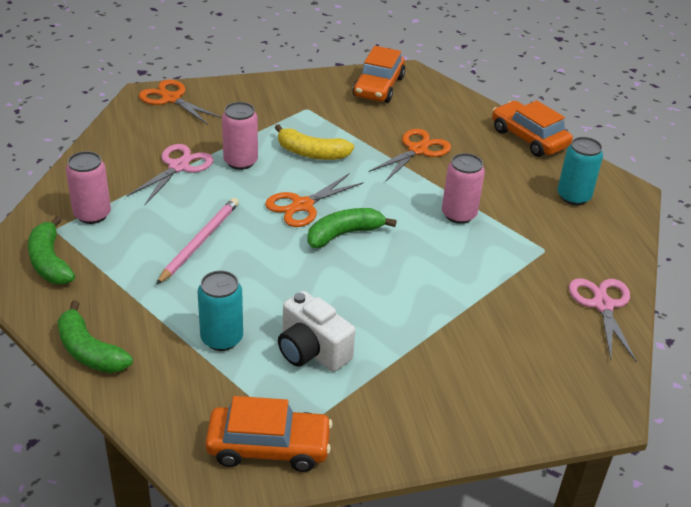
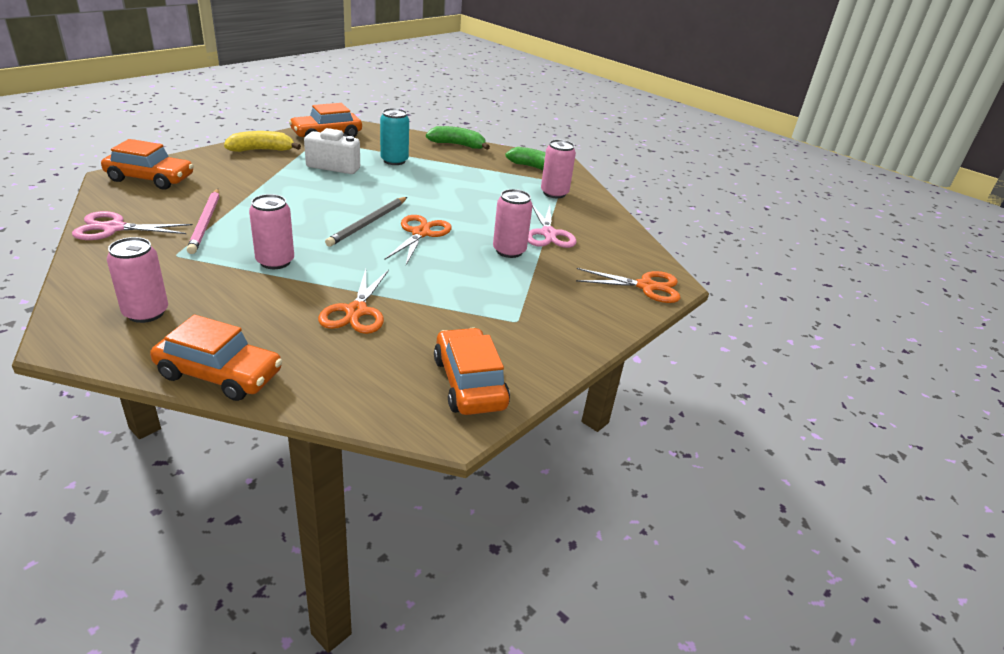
camera: 145 degrees right, 5 degrees down
pink pencil [156,198,239,285] -> pink pencil moved to [187,189,219,254]
yellow banana [275,124,354,160] -> yellow banana moved to [224,131,301,152]
green banana [307,208,397,248] -> grey pencil [325,197,407,247]
turquoise can [557,137,603,205] -> pink can [107,237,168,323]
pink scissors [569,278,637,363] -> pink scissors turned 120 degrees clockwise [72,211,193,240]
none -> orange car [101,139,194,189]

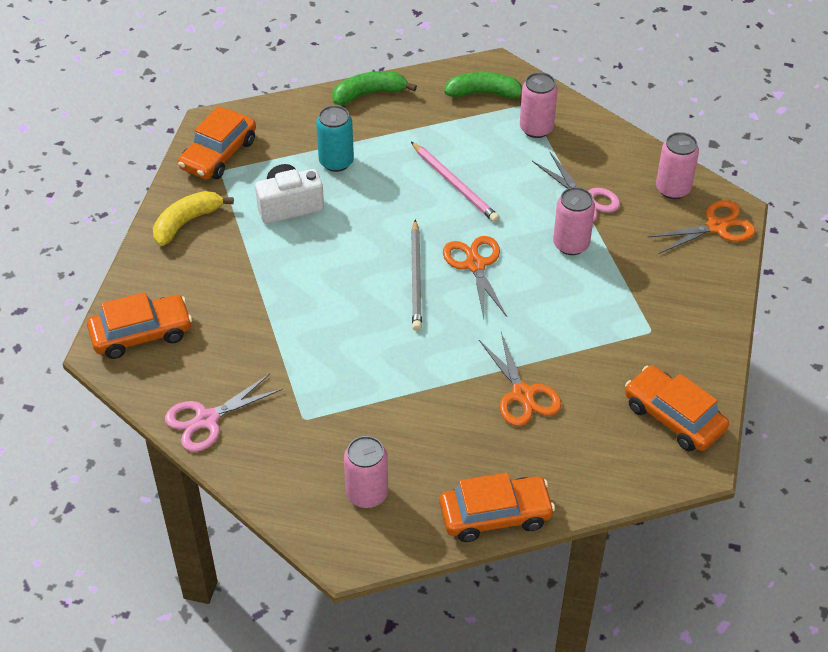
camera: 25 degrees left, 15 degrees up
pink pencil [187,189,219,254] -> pink pencil moved to [411,142,500,222]
pink can [249,194,294,269] -> pink can moved to [656,132,699,199]

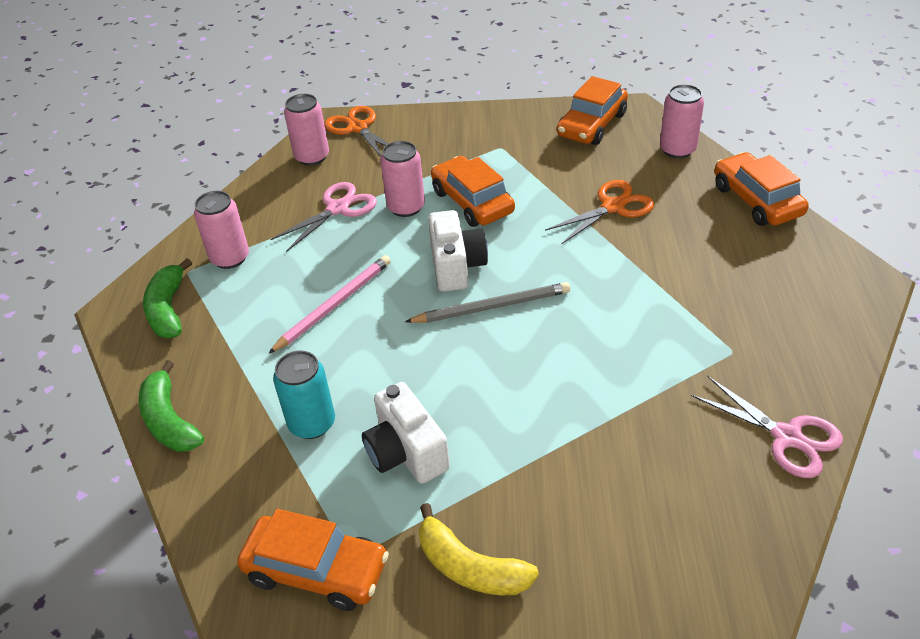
camera: 100 degrees left, 5 degrees down
orange car [87,292,192,359] -> orange car moved to [431,156,515,227]
pink can [344,436,388,508] -> pink can moved to [660,84,704,158]
orange scissors [443,236,507,319] -> white camera [428,210,488,292]

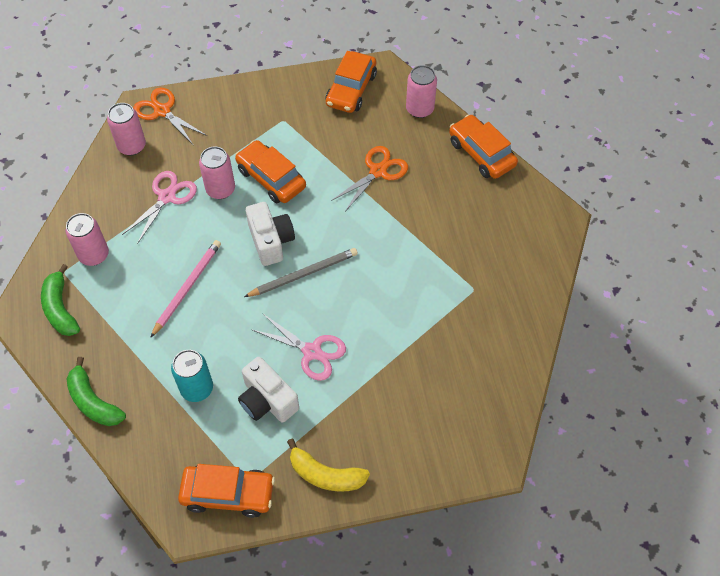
camera: 15 degrees left, 15 degrees up
pink scissors [691,376,843,478] -> pink scissors moved to [251,314,346,381]

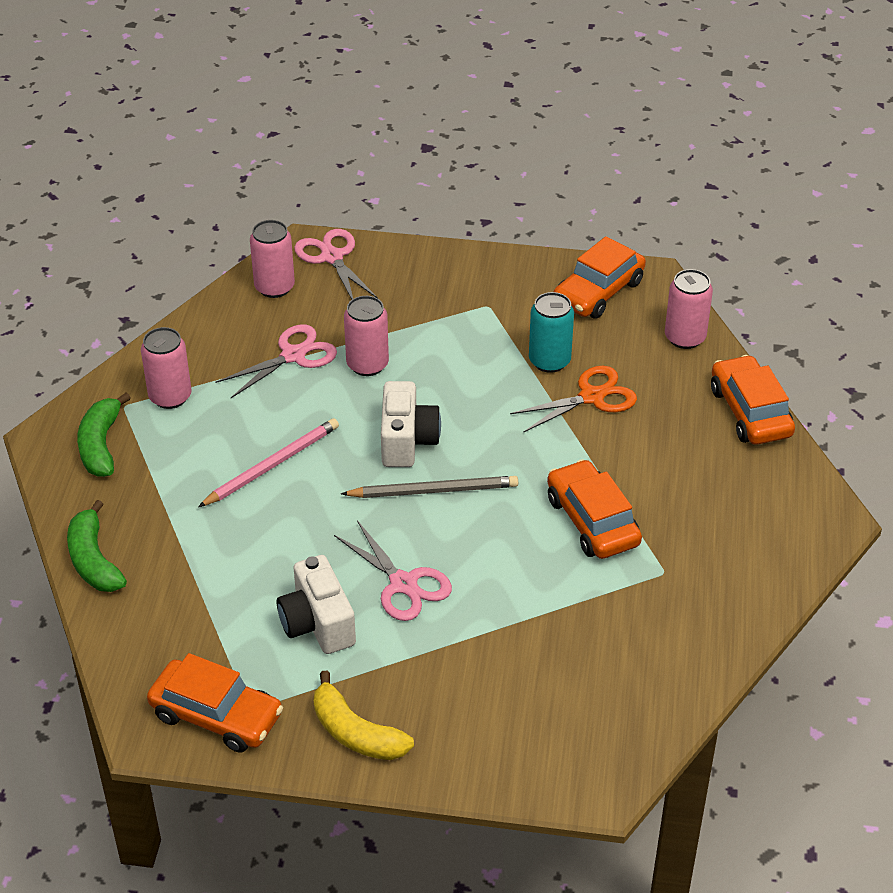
camera: 20 degrees right, 15 degrees down
orange scissors [133,88,207,146] -> pink scissors [294,229,378,299]
turquoise can [171,350,213,402] -> turquoise can moved to [529,292,574,373]
orange car [235,140,306,203] -> orange car moved to [547,459,642,559]

